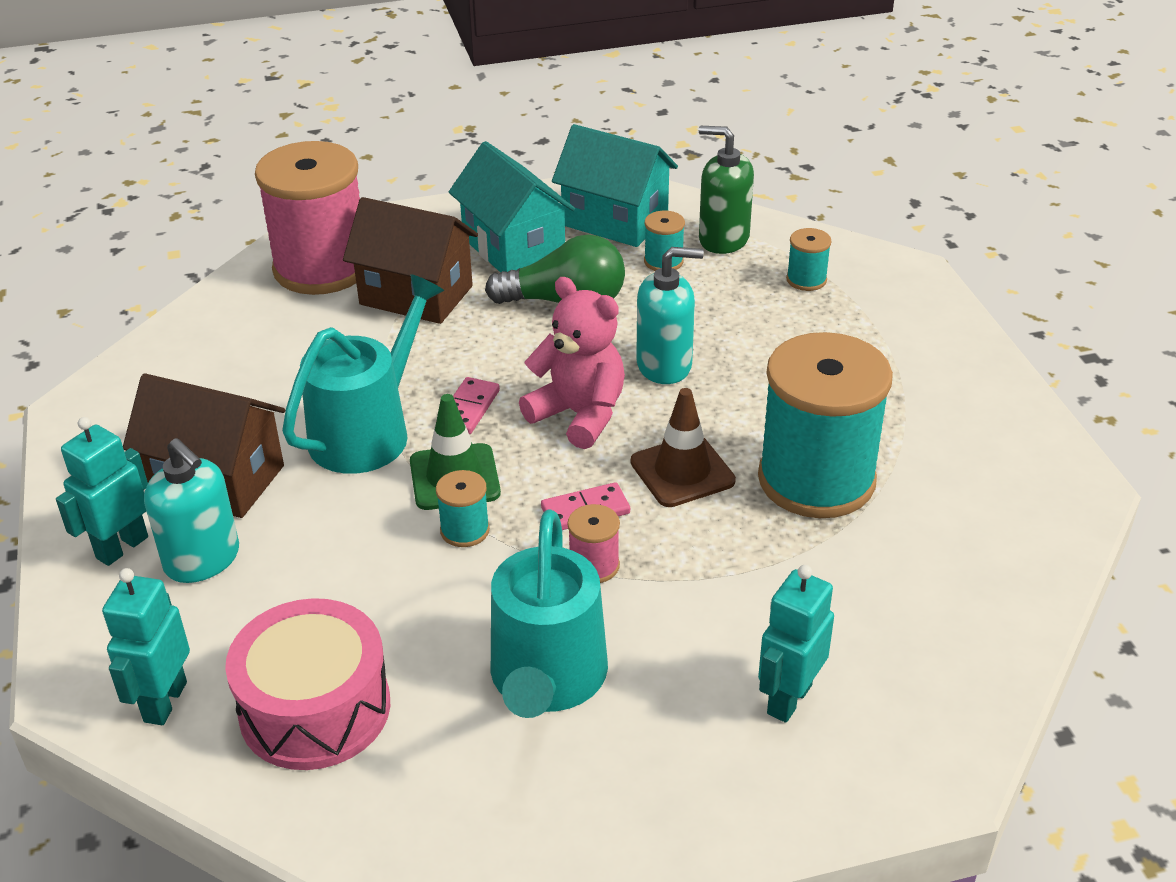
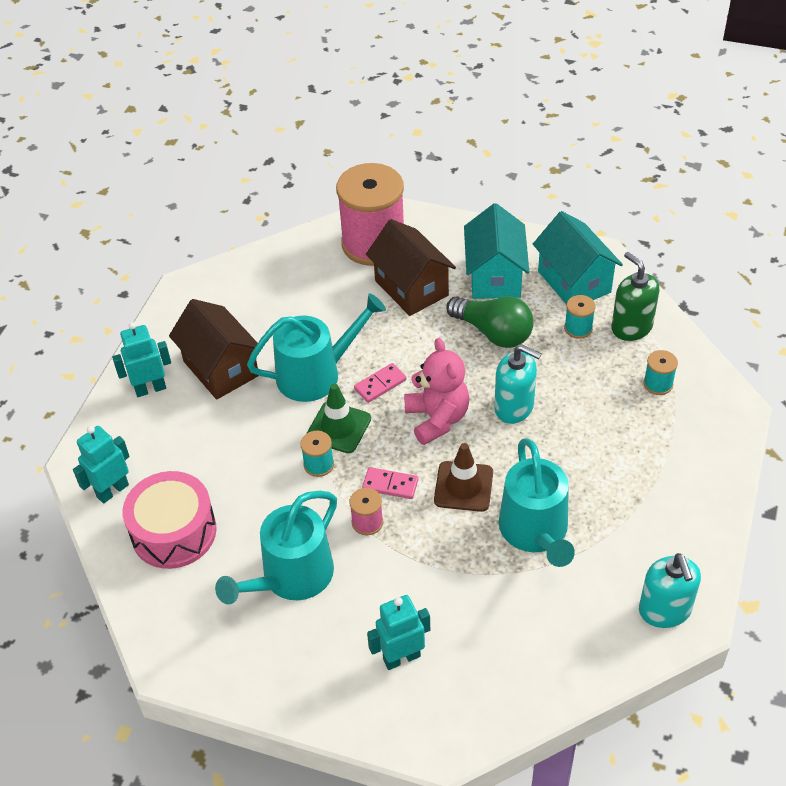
camera: 35 degrees right, 10 degrees up
turquoise soap dispenser [144,438,239,583] -> turquoise soap dispenser moved to [639,553,701,628]
turquoise spool [758,332,893,518] -> turquoise watering can [499,438,575,567]

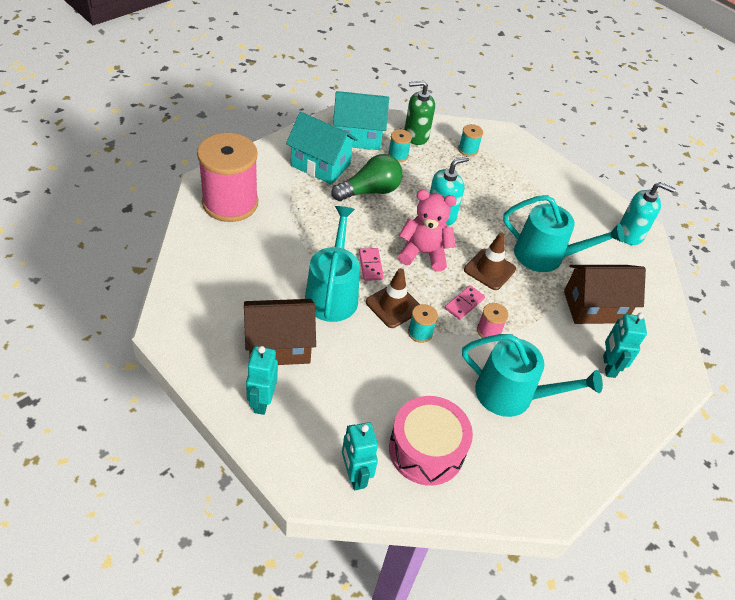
camera: 70 degrees left, 0 degrees up
turquoise watering can [215,491,337,605] -> turquoise watering can turned 45 degrees counterclockwise [462,334,603,417]
green traffic cone [306,384,371,453] -> brown traffic cone [366,268,420,328]
brown house [366,219,456,316] -> brown house moved to [564,265,646,324]

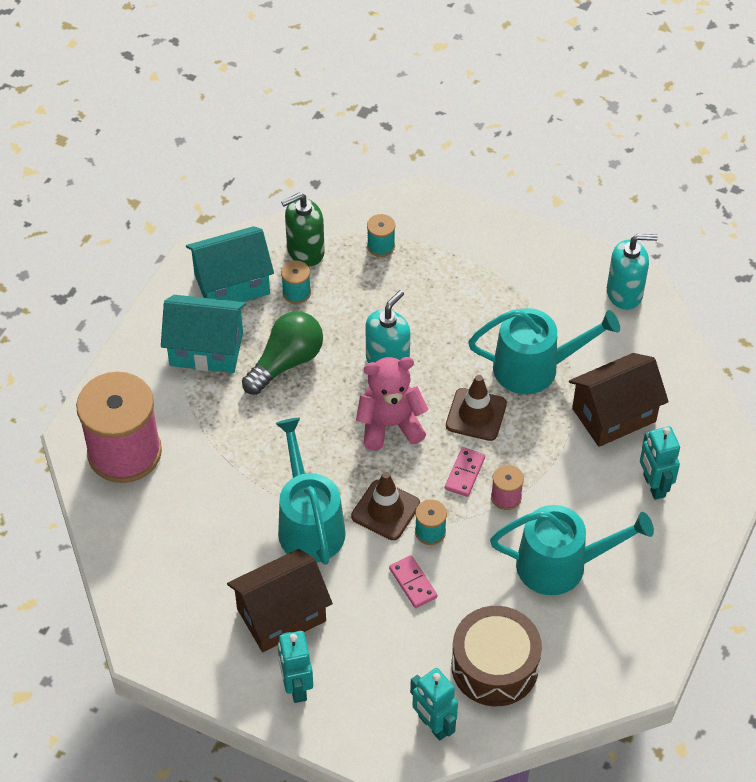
camera: 15 degrees left, 5 degrees up
pink domino [359,248,384,281] -> pink domino moved to [389,555,438,608]
pink drum [389,396,473,486] -> brown drum [451,606,542,706]

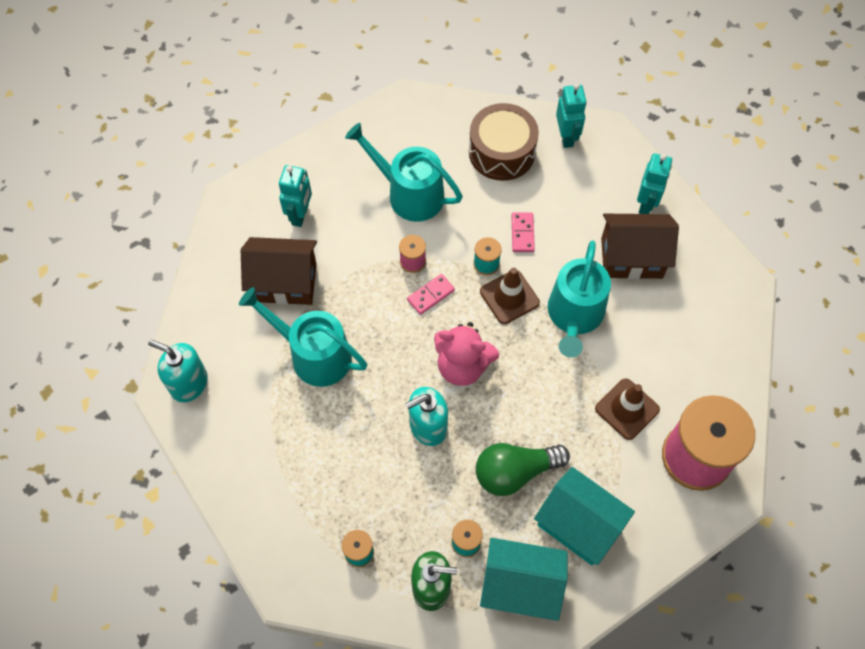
camera: 150 degrees left, 10 degrees up
brown traffic cone [446,375,507,441] -> brown traffic cone moved to [595,378,660,440]

